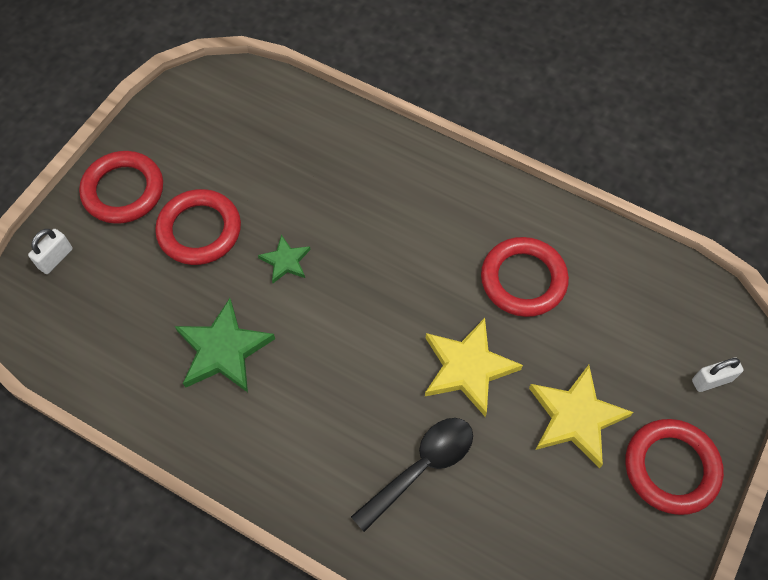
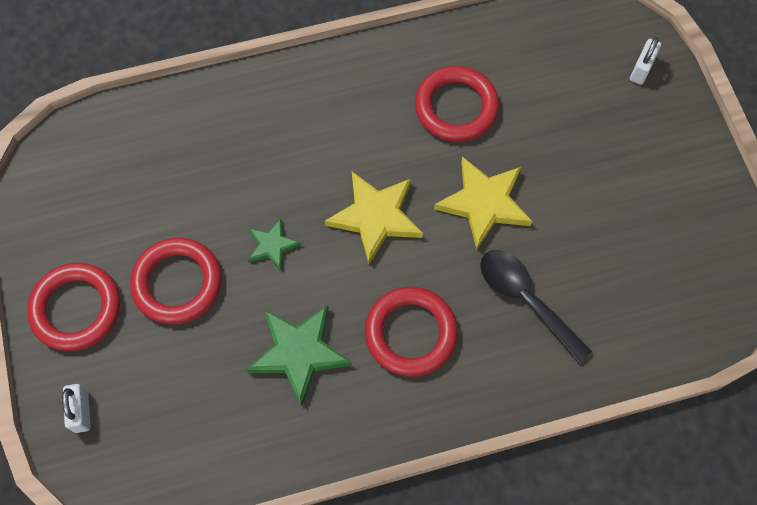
camera: 45 degrees left, 5 degrees up
black spoon [351,418,473,532] -> black spoon turned 45 degrees counterclockwise [480,250,592,364]
yellow star [529,365,634,468] -> yellow star moved to [325,172,423,264]
red ring [625,419,724,515] -> red ring moved to [365,286,458,377]

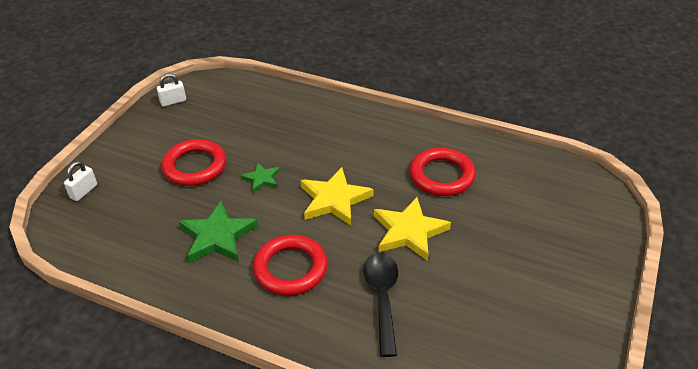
camera: 40 degrees right, 25 degrees down
red ring [27,263,120,351] -> none
white padlock [630,37,661,85] -> white padlock moved to [157,74,186,107]

